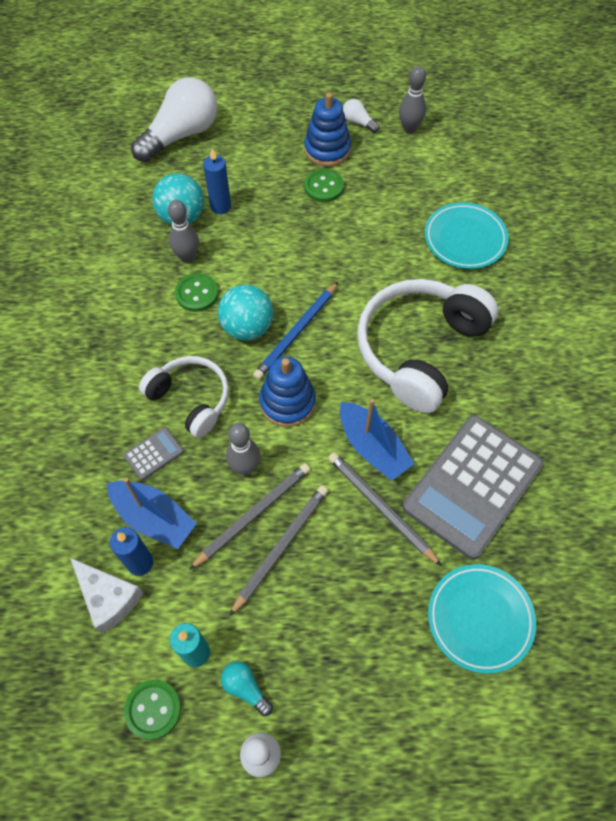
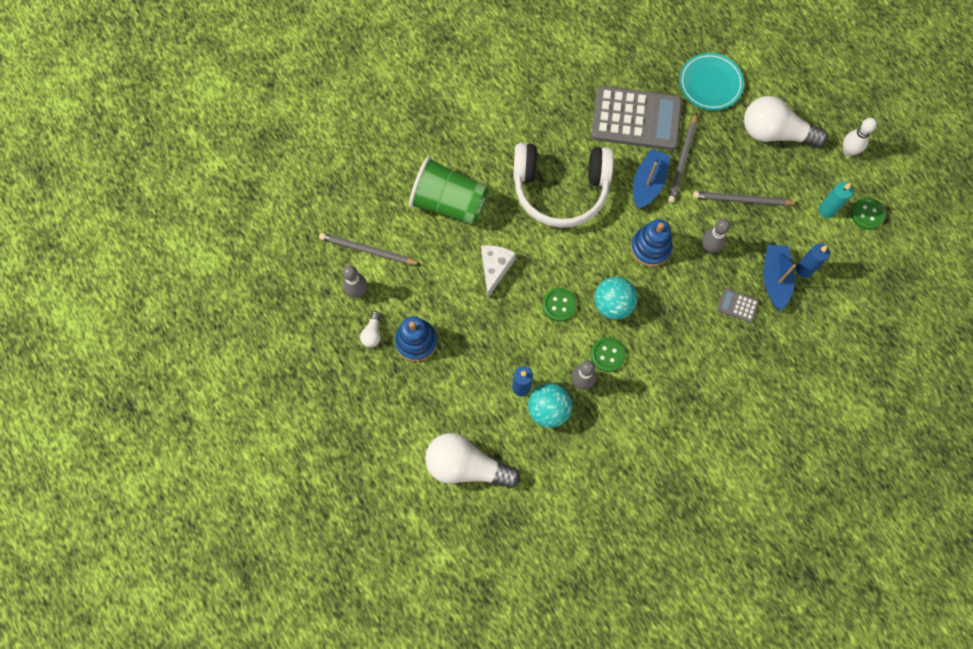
camera: 120 degrees left, 10 degrees up
white cheese [70,558,143,633] -> white cheese moved to [481,245,516,297]
white headphones [139,356,229,438] -> none
grey pencil [189,463,310,570] -> grey pencil moved to [319,233,421,265]
turquoise light bulb [221,661,273,716] -> none
blue pencil [253,282,338,380] -> none
green button [304,169,344,202] -> green button moved to [542,288,577,322]
turquoise plate [425,202,509,269] -> green cup [409,156,489,225]
none -> white light bulb [744,96,828,148]

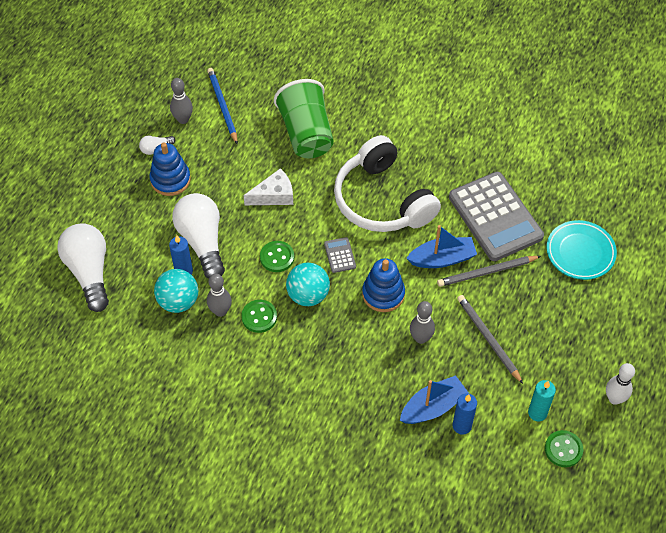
camera: 55 degrees right, 15 degrees down
grey pencil [319,233,421,265] -> blue pencil [207,68,238,144]
grey calculator [717,288,759,323] -> grey calculator moved to [324,237,356,273]
white light bulb [744,96,828,148] -> white light bulb moved to [172,193,225,279]

